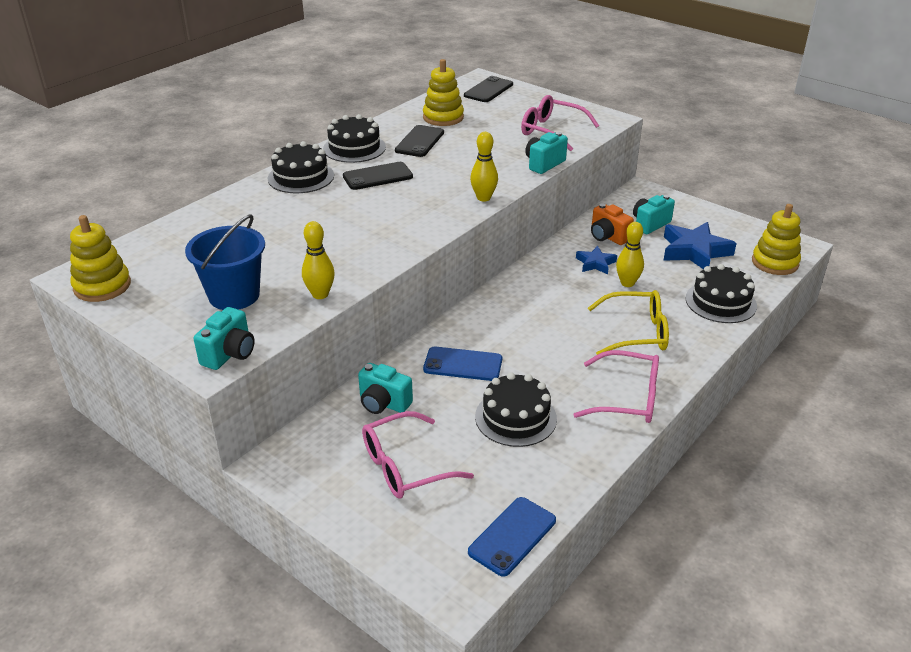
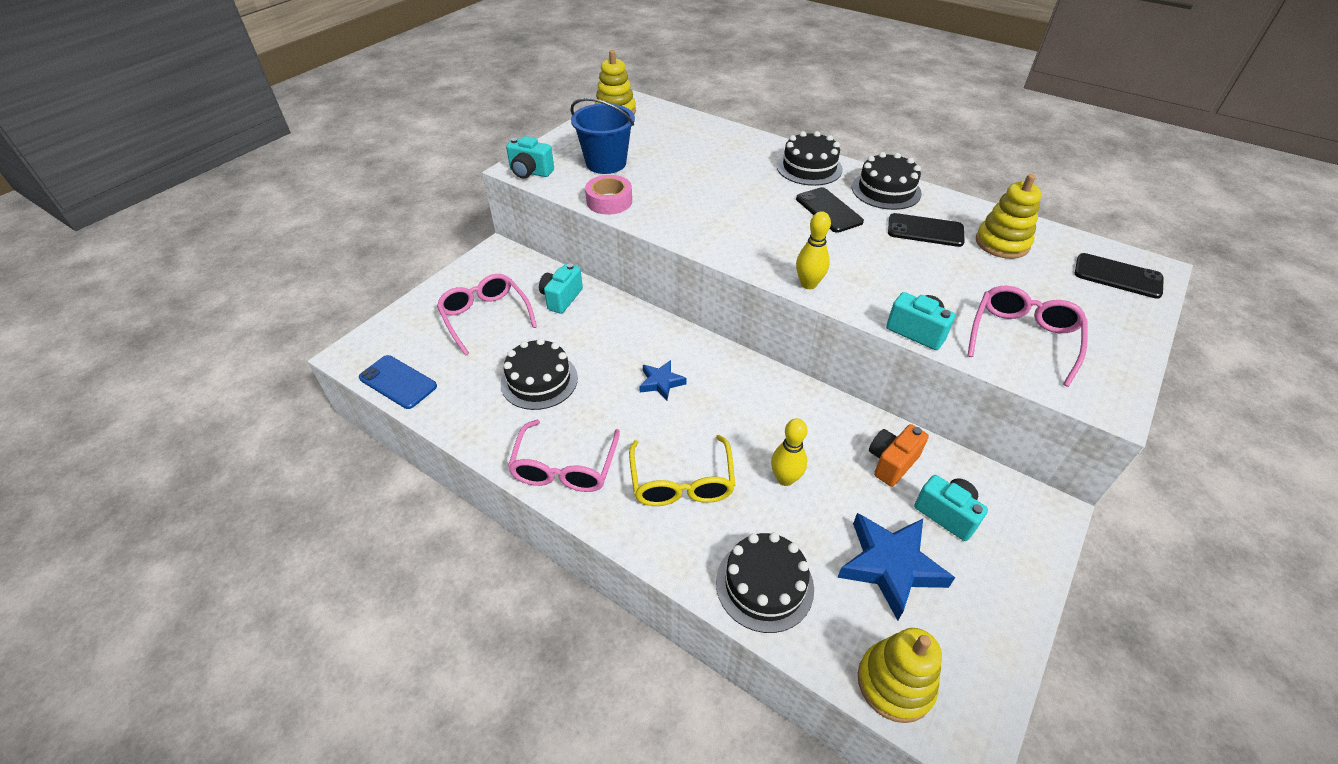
camera: 85 degrees right, 10 degrees up
yellow bowling pin [302,221,335,299] -> pink tape [585,175,632,215]
blue phone [423,346,502,381] -> none
blue star [576,246,617,274] -> blue star moved to [639,360,687,401]

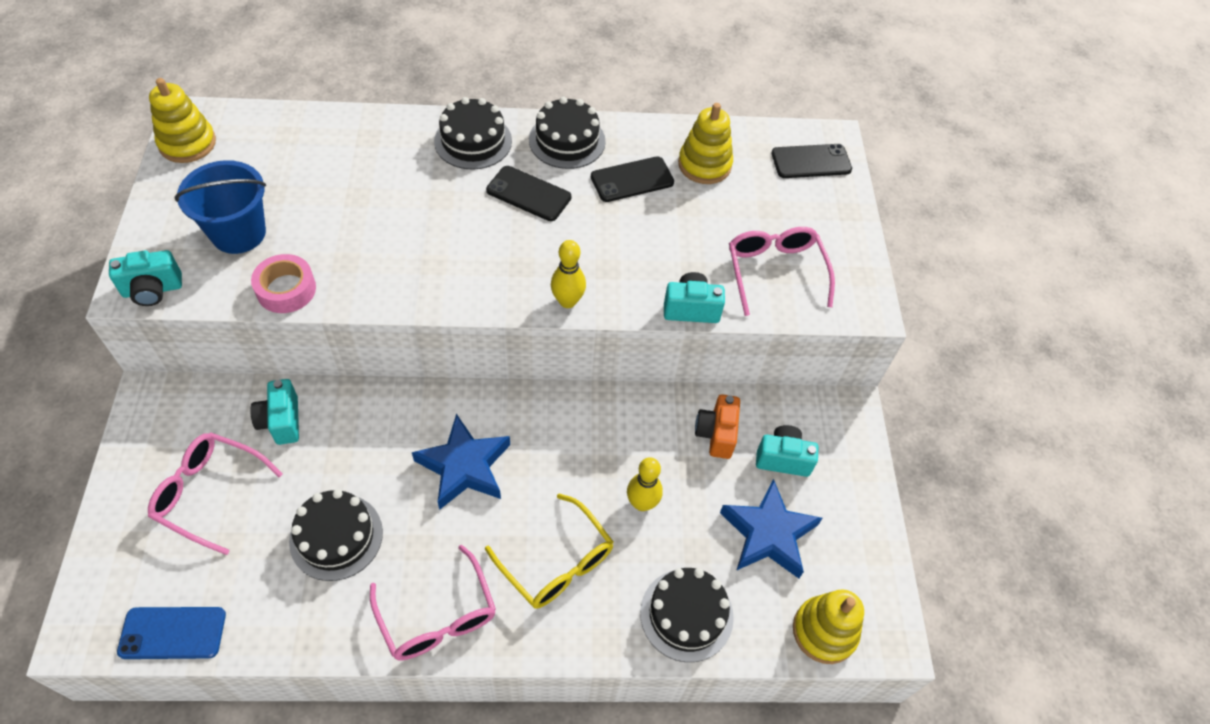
camera: 40 degrees left, 10 degrees up
blue star [639,360,687,401] -> blue star [412,414,510,510], size x1.81

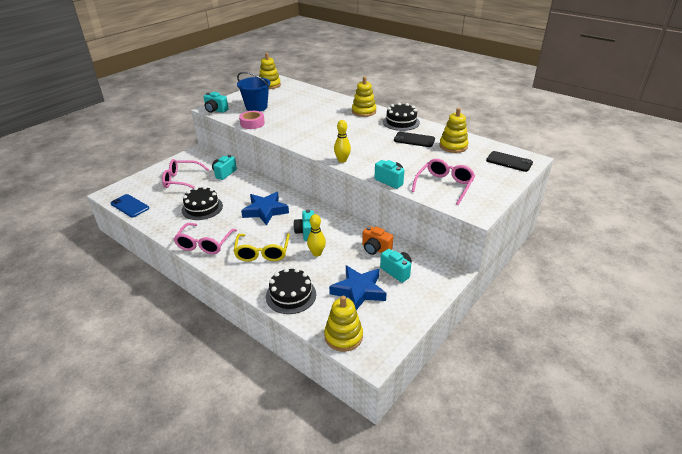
camera: 45 degrees right, 20 degrees down
pink glasses [148,433,283,555] -> pink glasses turned 60 degrees counterclockwise [162,159,209,189]
black cake [434,97,512,170] -> yellow stacking toy [352,77,376,117]
black phone [486,166,571,221] -> none
orange camera [695,394,740,459] -> orange camera turned 105 degrees counterclockwise [362,226,393,255]
none -> turquoise camera [293,209,314,241]

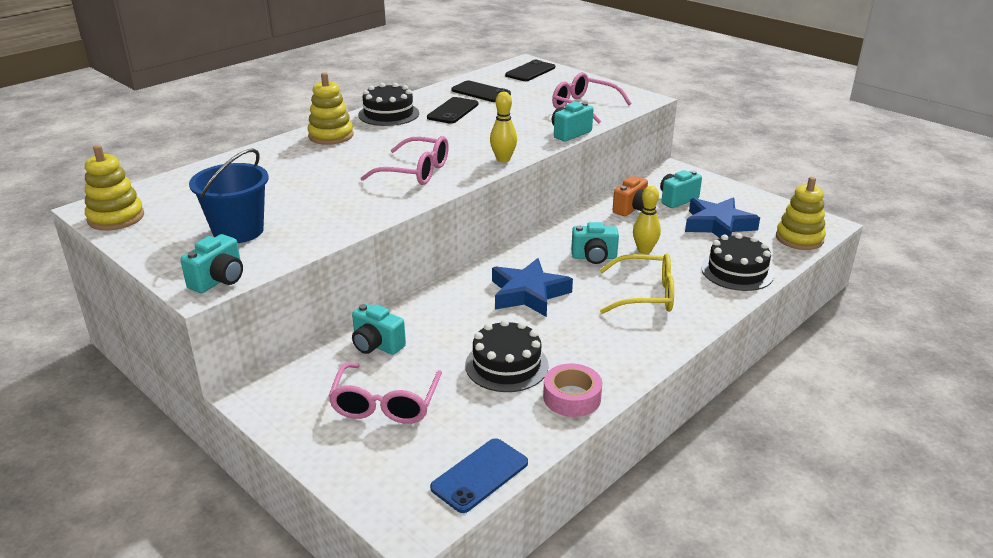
camera: 85 degrees left, 5 degrees down
pink glasses [174,223,237,254] -> pink glasses moved to [361,136,449,185]
pink tape [239,111,265,129] -> pink tape moved to [543,364,602,417]
yellow stacking toy [439,108,469,153] -> black phone [451,81,511,102]

